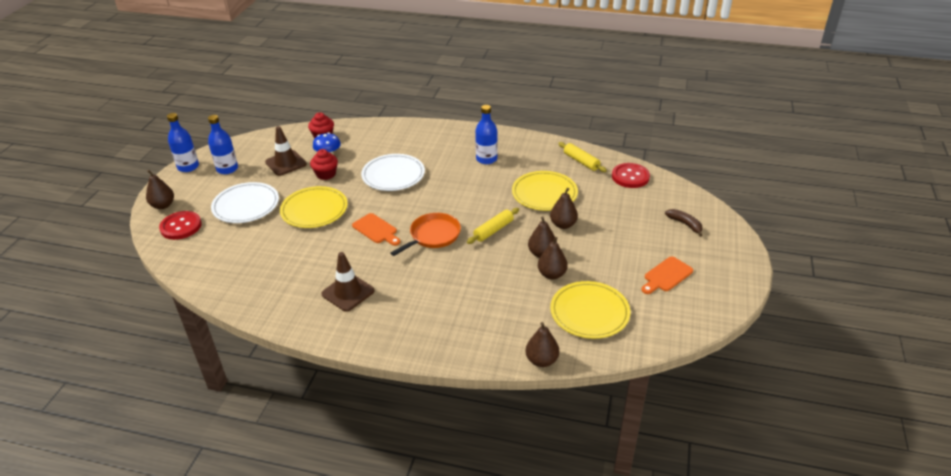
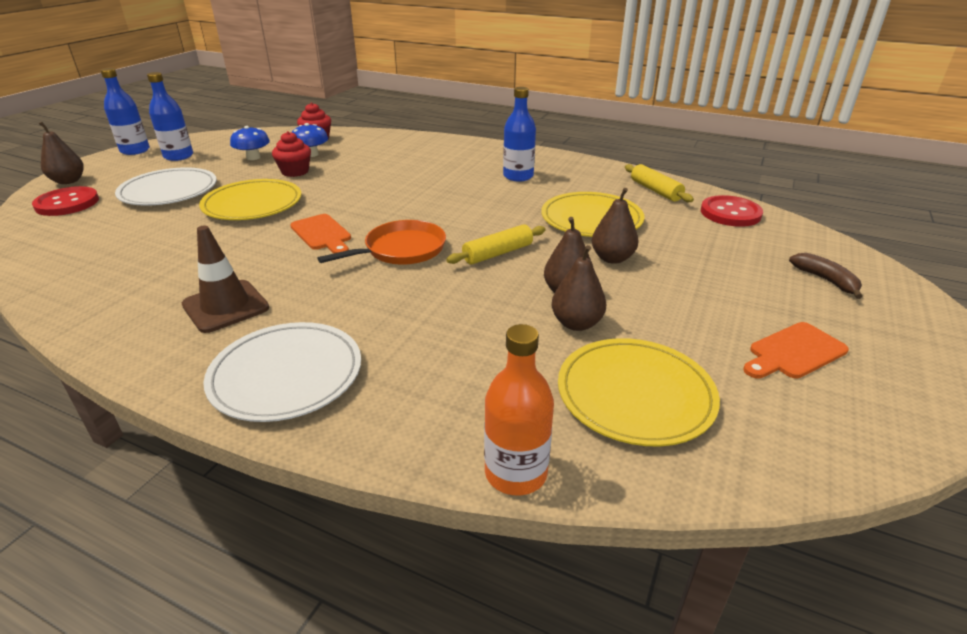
camera: 10 degrees right, 5 degrees down
brown traffic cone [265,126,307,176] -> blue mushroom [230,126,270,160]
white plate [361,154,425,191] -> white plate moved to [203,322,361,422]
brown pear [526,322,559,367] -> orange bottle [484,324,554,496]

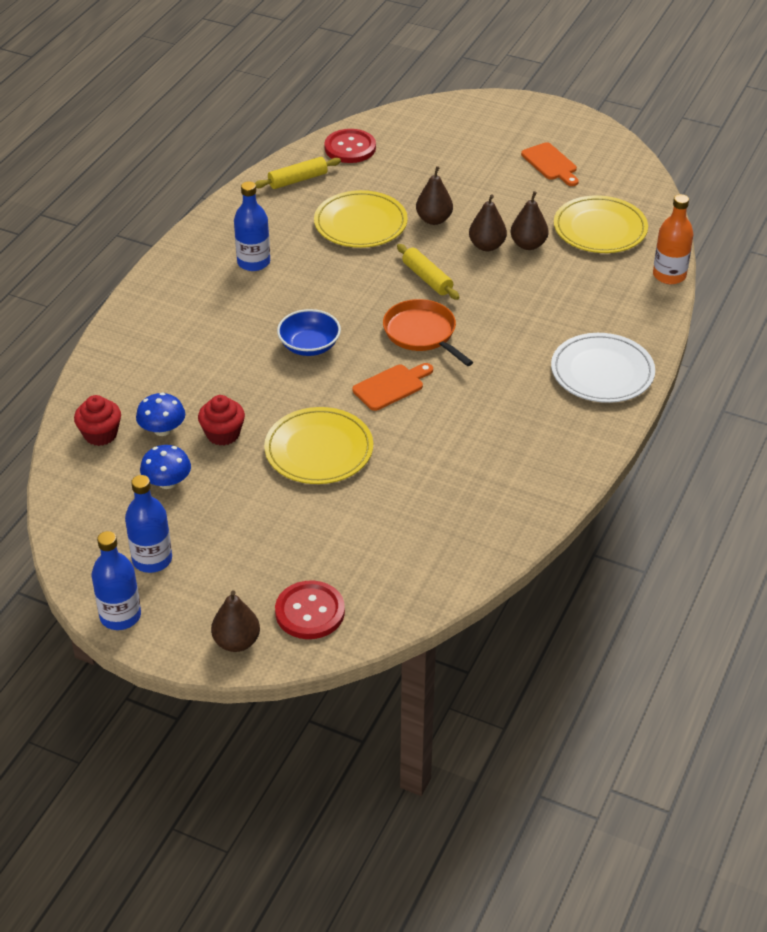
camera: 90 degrees left, 10 degrees up
white plate [115,167,217,206] -> none
brown traffic cone [182,226,269,333] -> none
brown banana [789,253,862,299] -> none
none -> blue bowl [277,309,341,356]

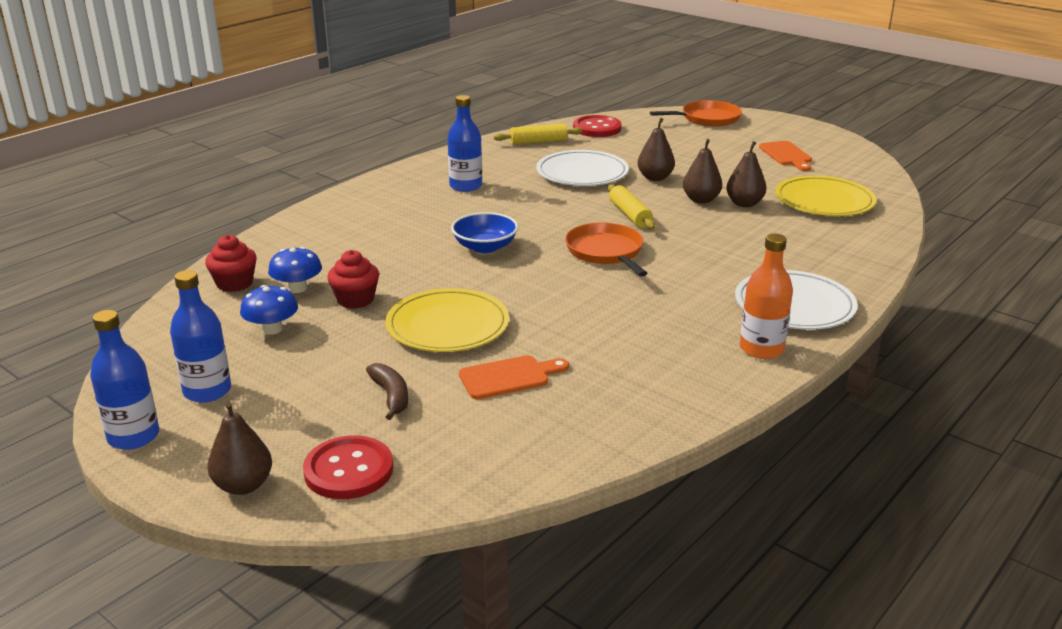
camera: 15 degrees right, 15 degrees down
yellow plate [314,190,408,248] -> white plate [536,150,629,186]
orange cutting board [352,363,433,411] -> orange cutting board moved to [459,355,569,399]
orange bottle [653,194,694,284] -> orange bottle moved to [740,234,793,359]
none -> brown banana [366,363,408,420]
none -> orange pan [650,100,742,127]

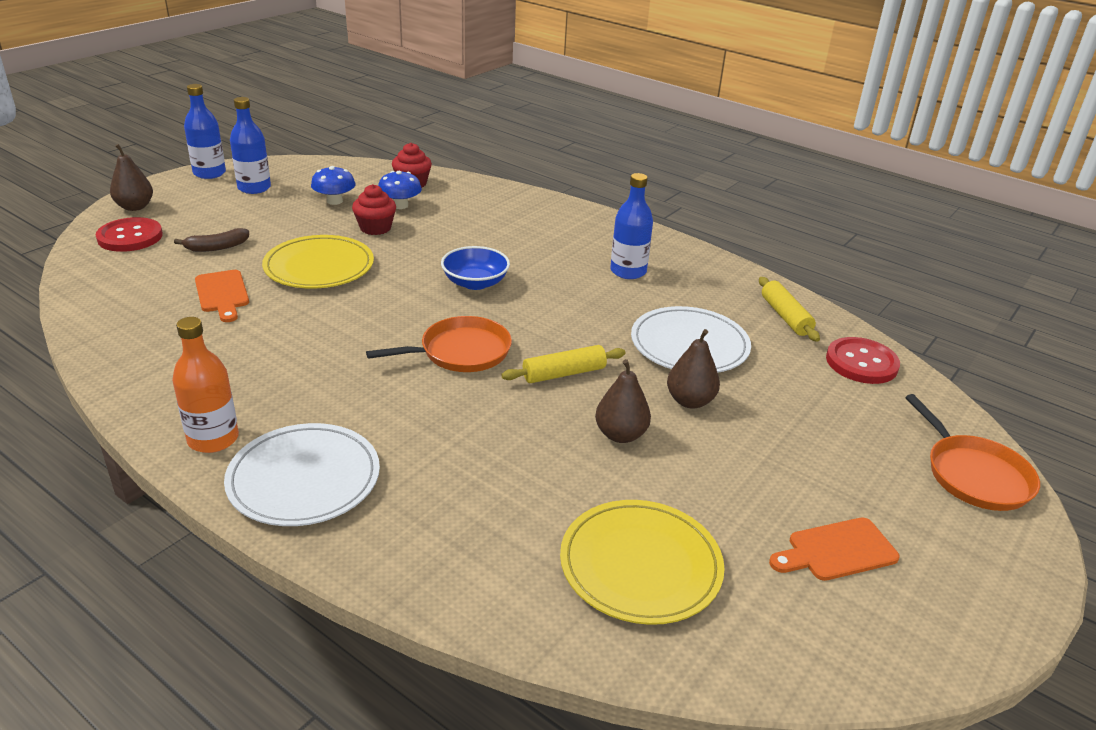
camera: 85 degrees right, 5 degrees up
brown pear [726,141,766,207] -> none

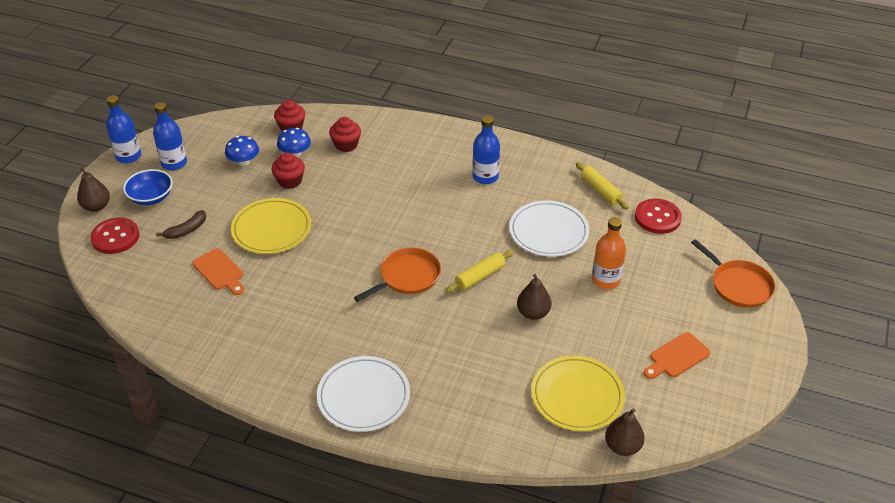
camera: 15 degrees left, 10 degrees up
orange bottle [172,317,239,453] -> orange bottle moved to [592,217,626,289]
blue bowl [441,246,510,290] -> blue bowl moved to [123,169,173,205]
brown pear [667,329,720,409] -> brown pear moved to [605,409,645,456]
none -> red cupcake [329,117,361,152]

